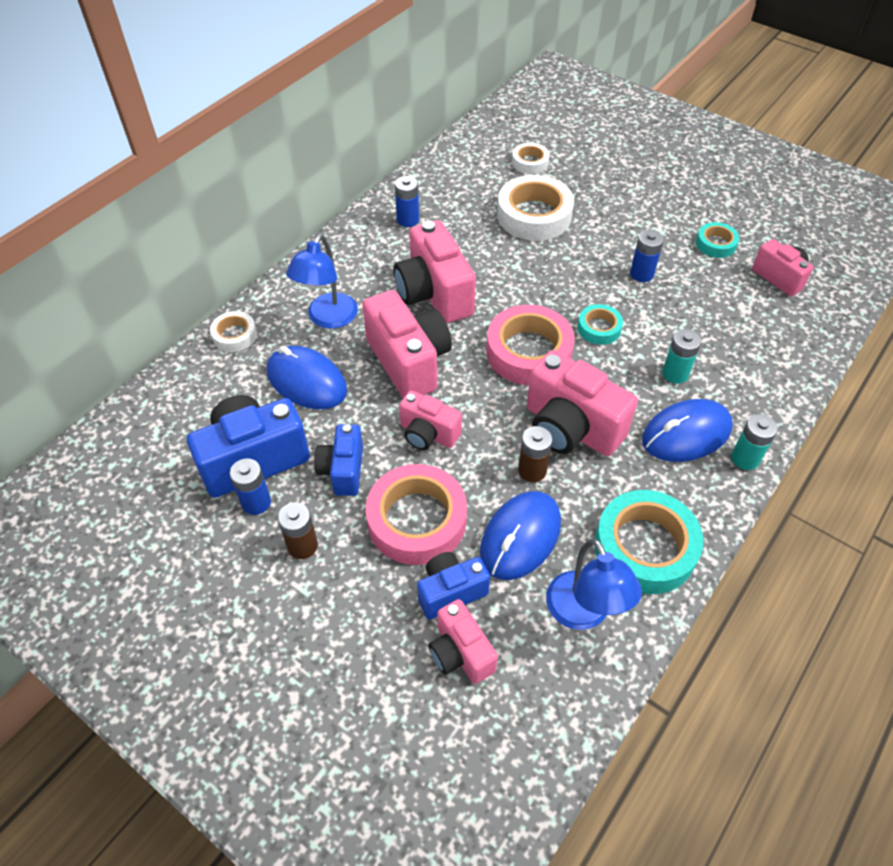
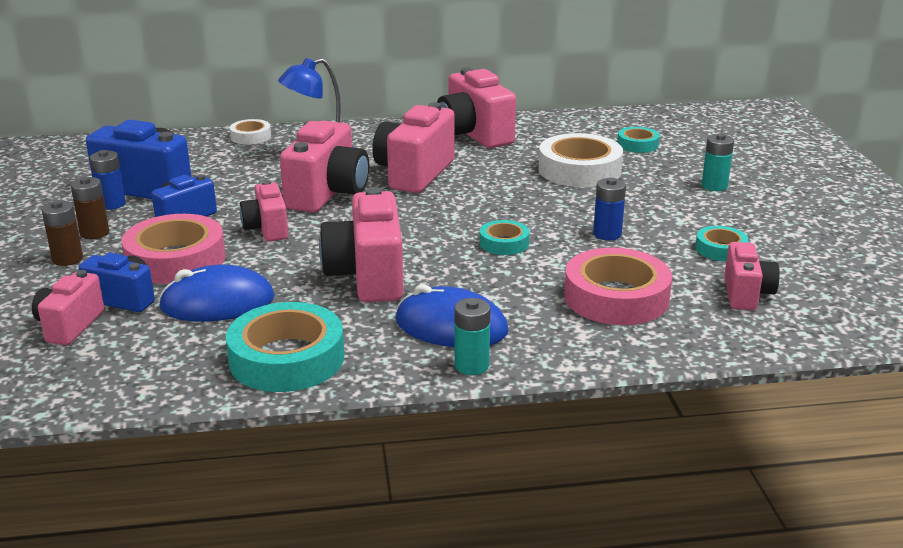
camera: 45 degrees right, 25 degrees down
blue mouse [267,346,347,409] -> none
blue battery [395,176,419,227] -> pink camera [437,68,516,148]
pink tape [486,305,575,385] -> pink tape moved to [564,248,672,325]
white tape [512,143,549,174] -> turquoise tape [617,127,660,153]
brown battery [518,426,553,482] -> brown battery moved to [42,200,83,266]
blue lamp [546,539,642,630] -> none
turquoise battery [662,329,701,384] -> turquoise battery moved to [702,133,734,191]

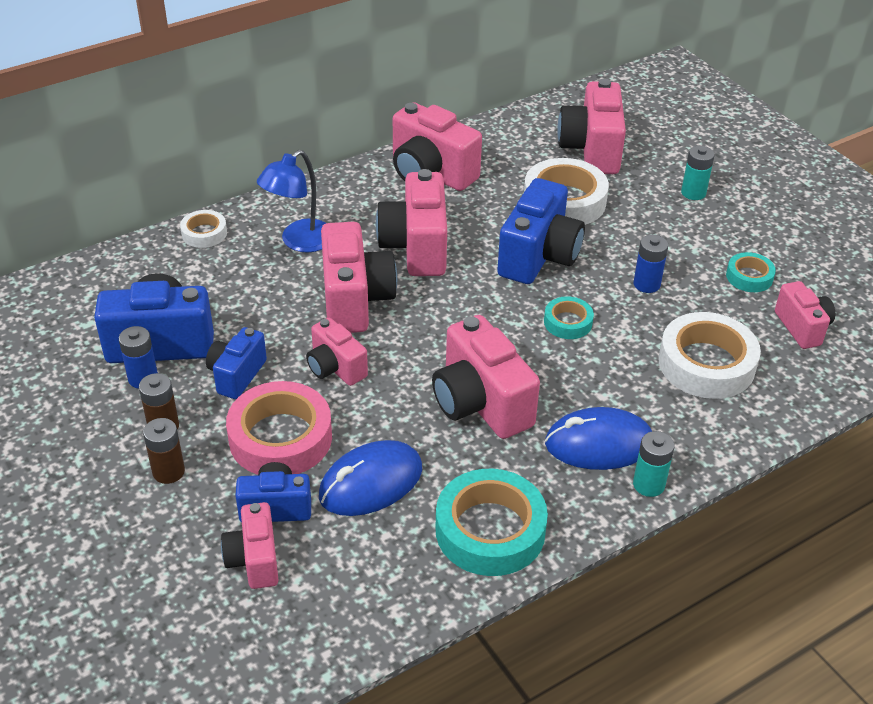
camera: 25 degrees left, 15 degrees up
pink tape [564,248,672,325] -> white tape [659,312,761,399]
turquoise tape [617,127,660,153] -> pink camera [557,79,626,174]
none -> blue camera [497,178,585,284]

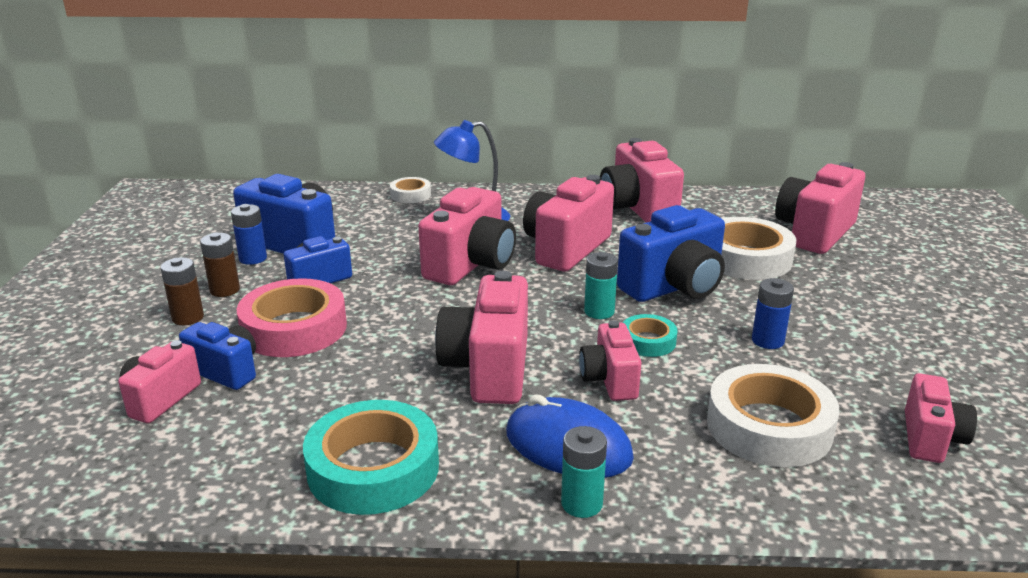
camera: 35 degrees right, 15 degrees down
pink camera [306,318,368,386] -> pink camera moved to [579,320,642,401]
blue mouse [319,440,422,516] -> none
turquoise battery [681,146,715,200] -> turquoise battery moved to [584,252,618,319]
turquoise tape [726,252,776,292] -> none

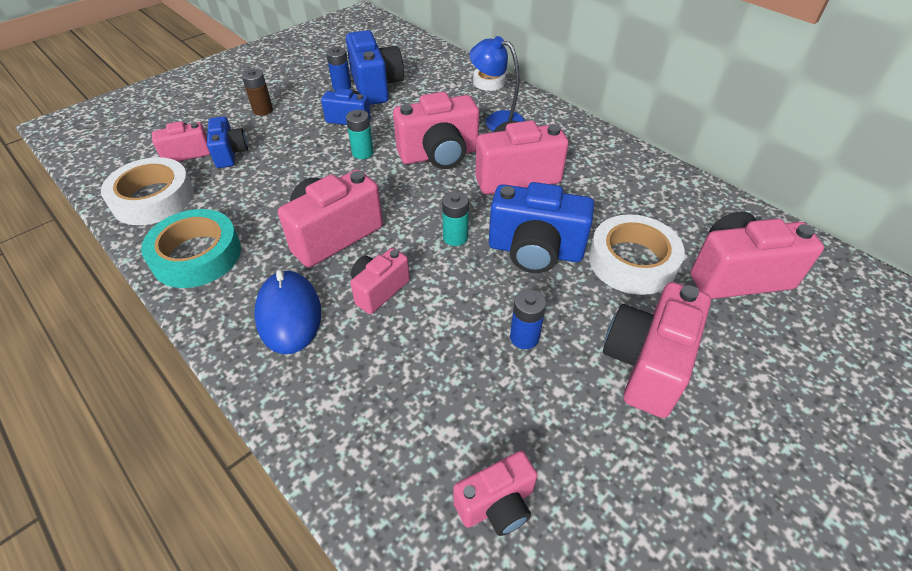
camera: 45 degrees right, 20 degrees up
brown battery [200,232,240,297] -> none
pink tape [237,278,347,357] -> none
turquoise battery [561,426,607,518] -> turquoise battery moved to [346,110,374,159]
pink camera [600,138,684,222] -> pink camera moved to [603,282,711,418]
turquoise tape [623,314,677,357] -> none
white tape [707,364,839,467] -> white tape moved to [101,157,194,225]

